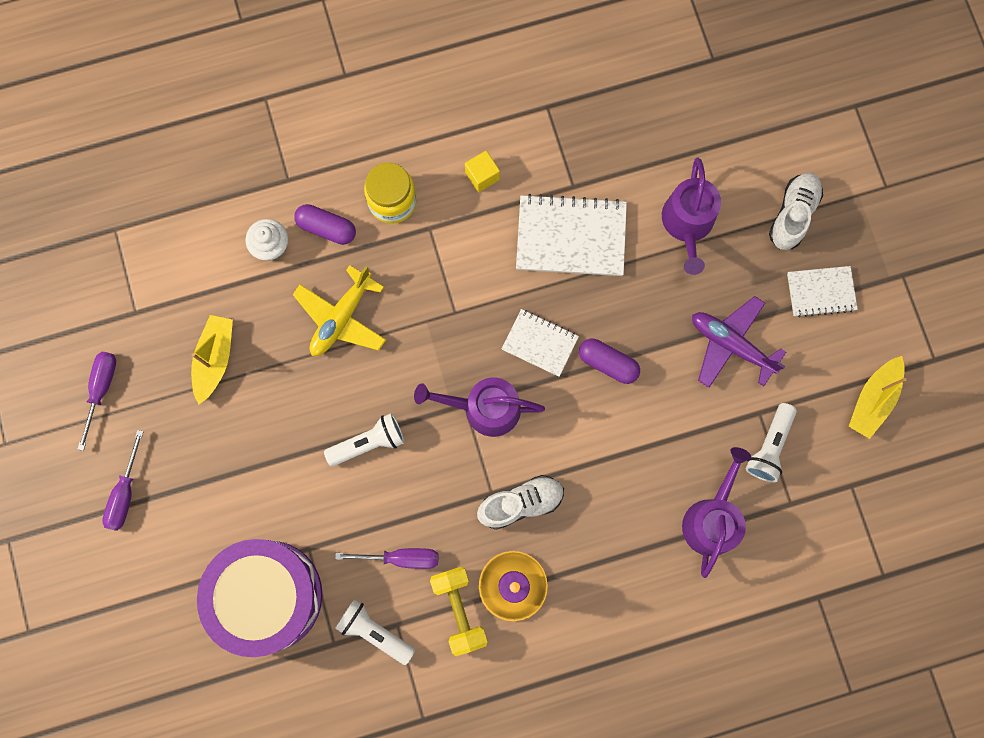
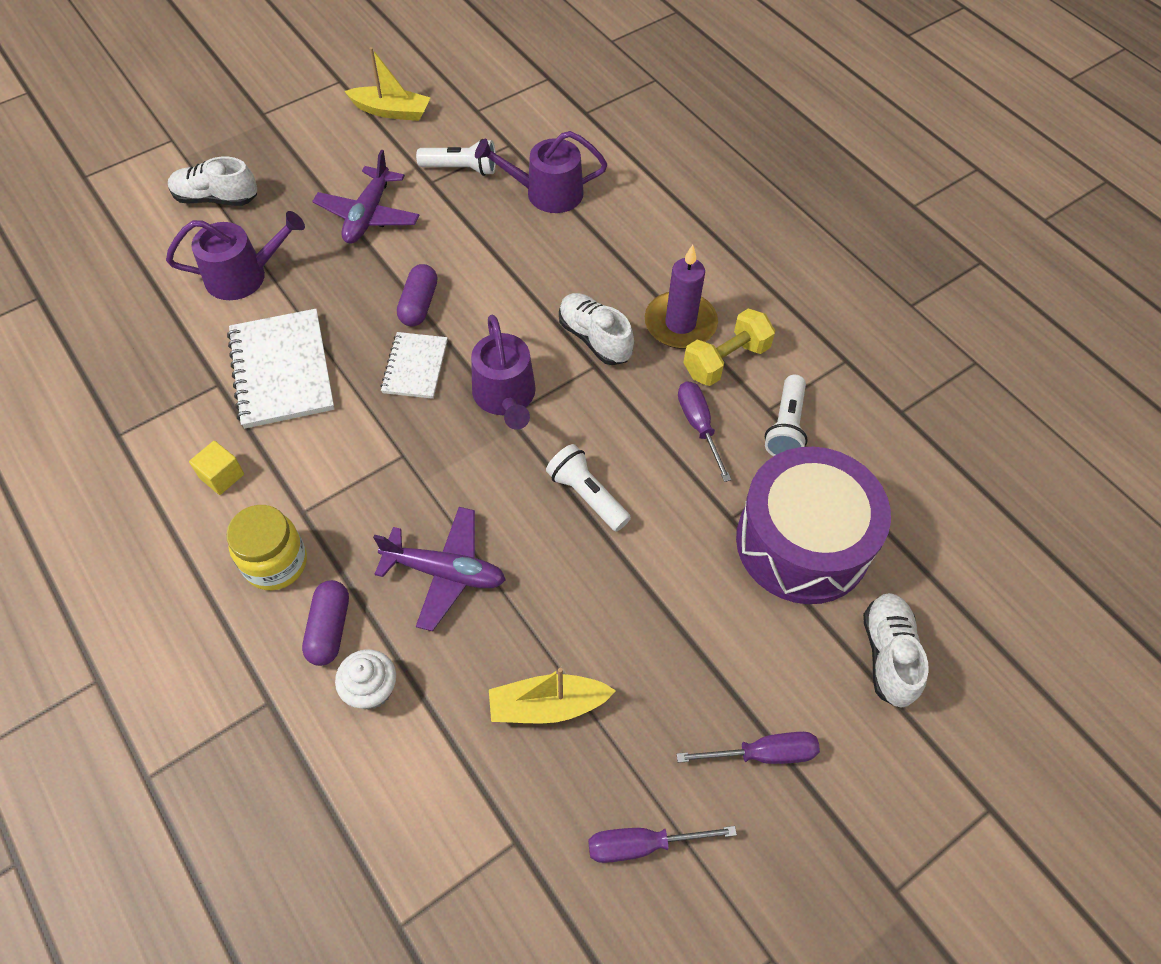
camera: 110 degrees left, 20 degrees down
yellow plane [293,265,386,356] -> purple plane [373,507,505,631]
white notebook [787,266,858,317] -> none
none -> white shoe [863,593,929,708]

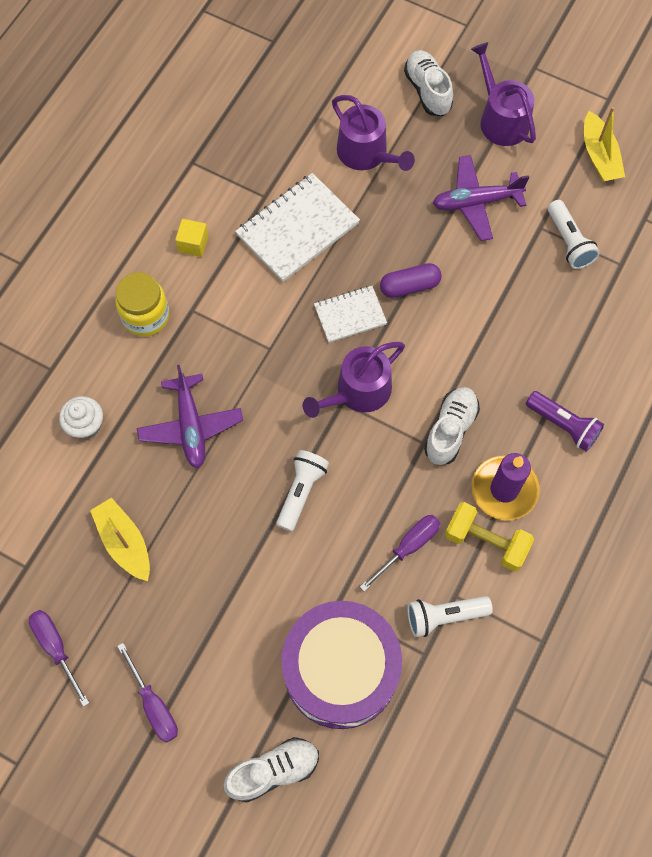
camera: 65 degrees right, 10 degrees up
purple capsule [302,580,349,666] -> none
purple watering can [475,131,607,213] -> purple watering can moved to [471,42,536,146]
none -> purple flashlight [526,391,604,452]

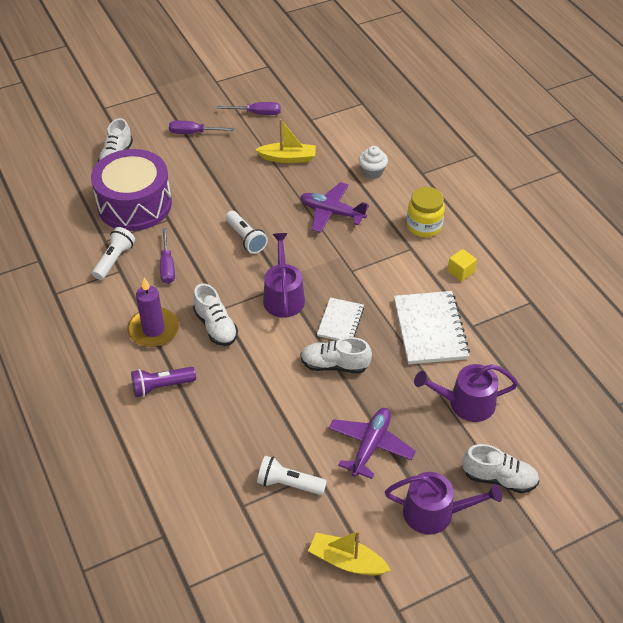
camera: 125 degrees right, 20 degrees down
purple capsule [380,263,442,298] -> white shoe [301,337,372,373]
yellow dumbbell [445,502,534,572] -> none

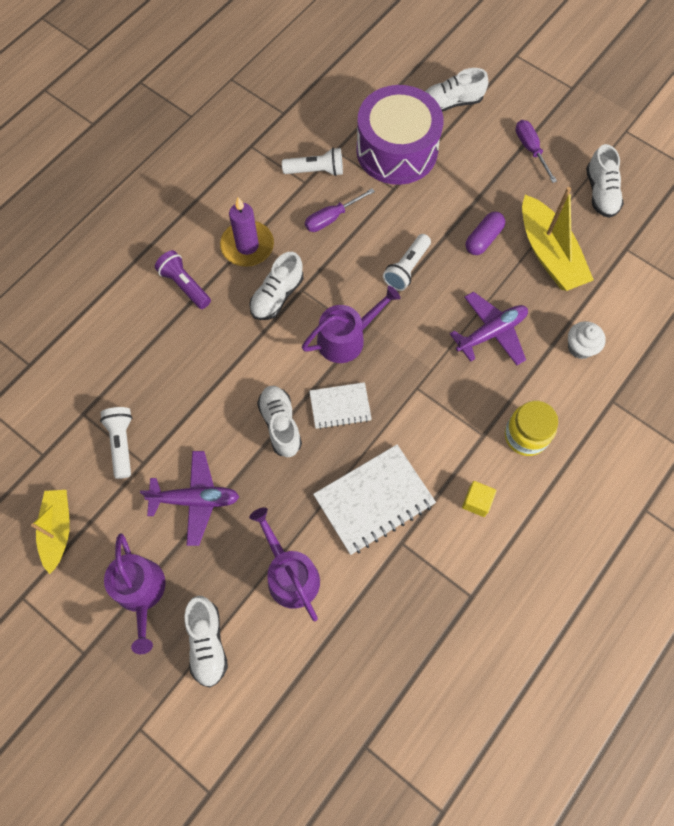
camera: 65 degrees right, 20 degrees up
purple screwdriver [217,102,281,115] -> white shoe [586,144,624,218]
yellow boat [255,119,316,163] -> yellow boat [522,187,594,291], size x1.54
purple plane [300,182,369,233] -> purple plane turned 60 degrees clockwise [450,291,528,365]
none -> purple capsule [465,212,505,255]

